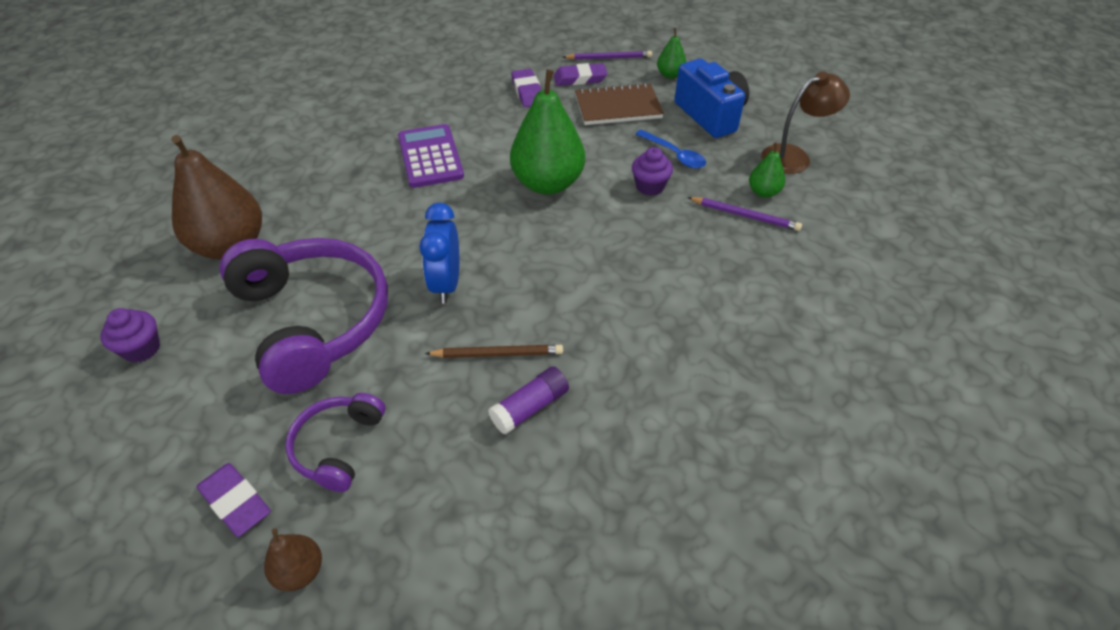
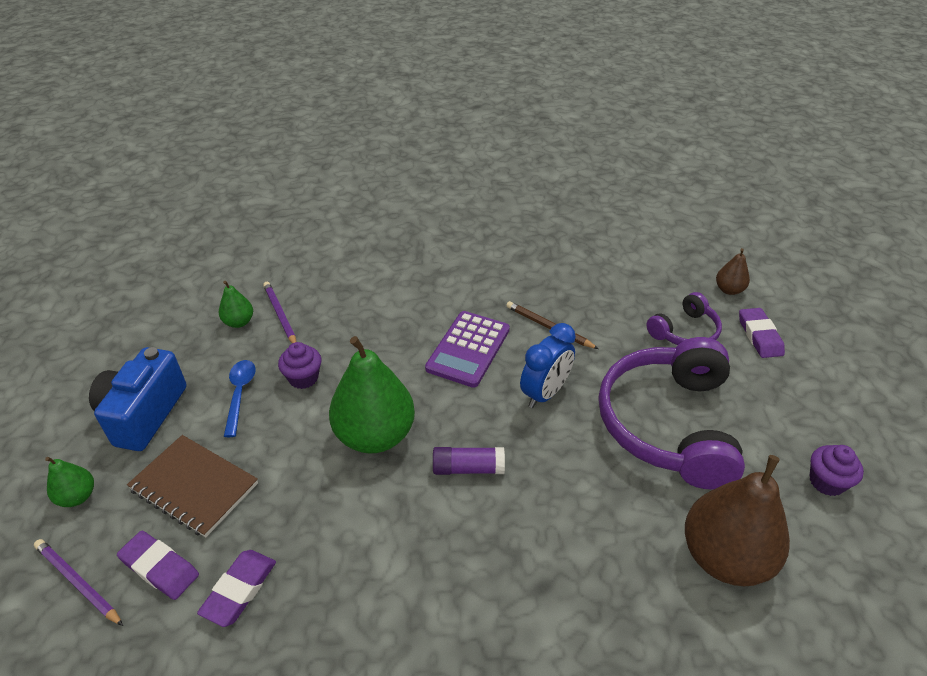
camera: 140 degrees left, 5 degrees down
purple calculator [398,124,464,188] -> purple calculator moved to [425,311,510,388]
purple glue stick [488,366,569,434] -> purple glue stick moved to [433,447,505,475]
brown lamp [761,71,850,174] -> none

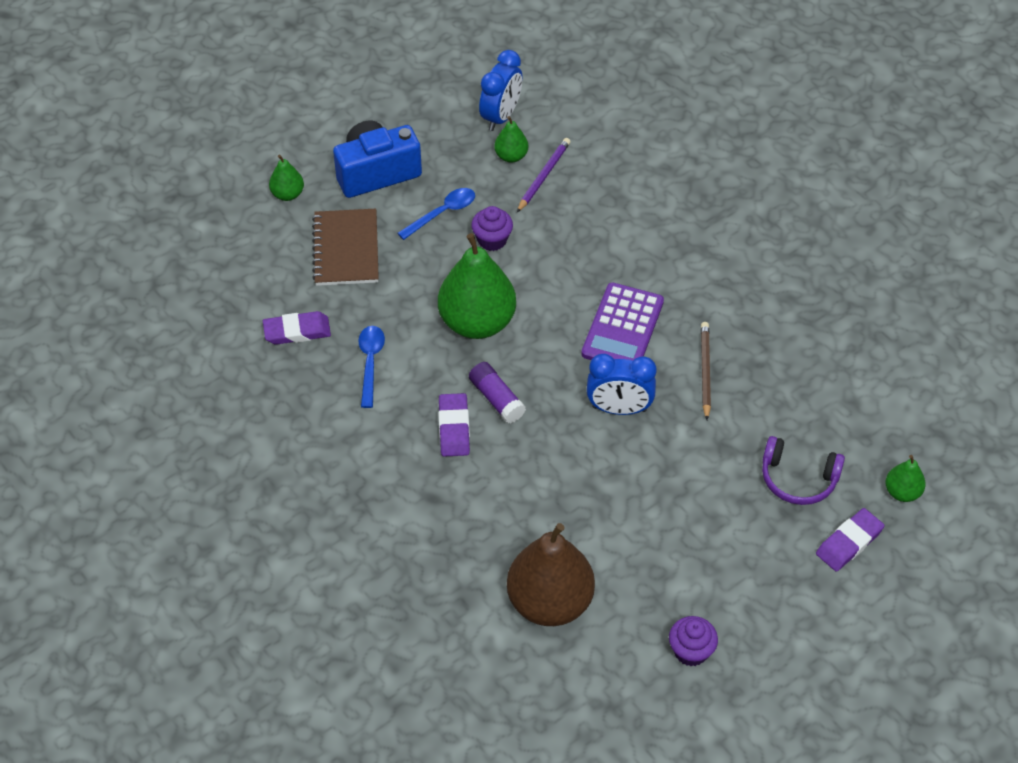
camera: 55 degrees right, 10 degrees up
purple pencil [34,539,123,626] -> none
purple eraser [117,531,199,600] -> purple eraser moved to [439,393,470,457]
purple calculator [425,311,510,388] -> purple calculator turned 60 degrees counterclockwise [581,282,664,360]
purple headphones [599,337,745,490] -> none
brown pear [716,248,750,295] -> green pear [885,455,926,502]
none -> blue spoon [359,326,385,408]
none -> blue clock [479,50,523,131]

